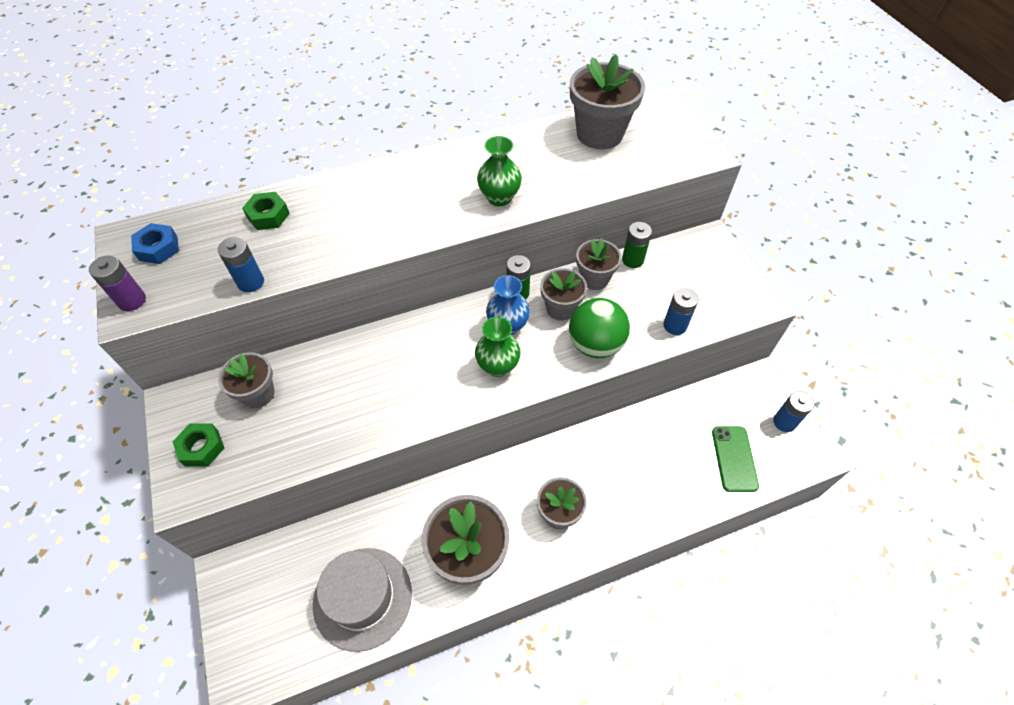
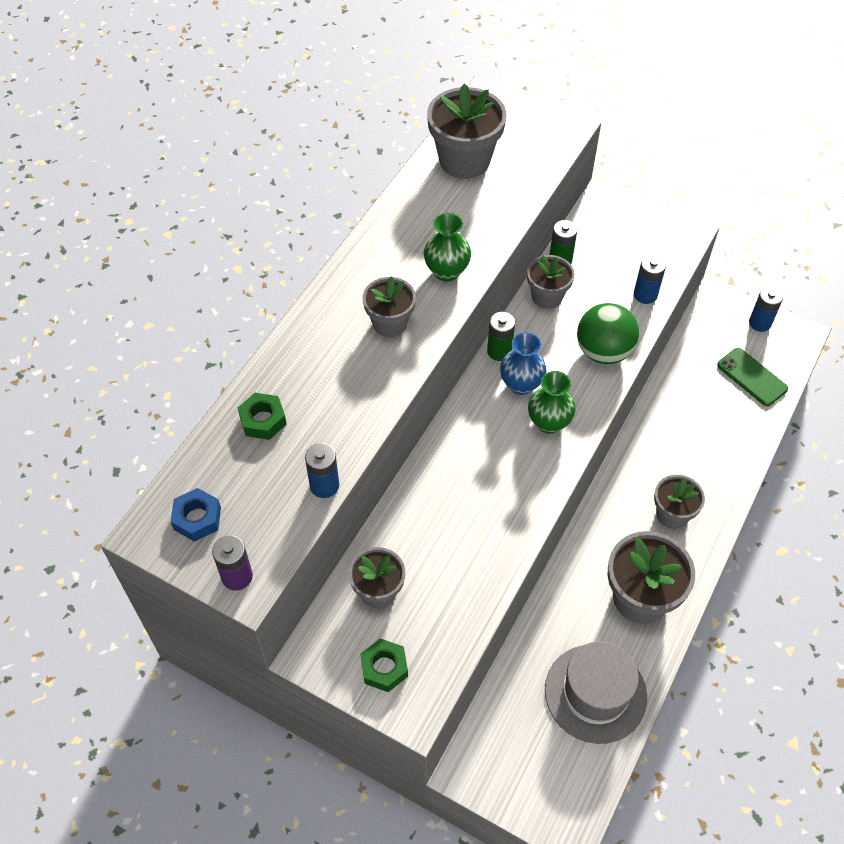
camera: 40 degrees left, 0 degrees up
grey flower pot [540,268,587,320] -> grey flower pot moved to [363,276,416,337]

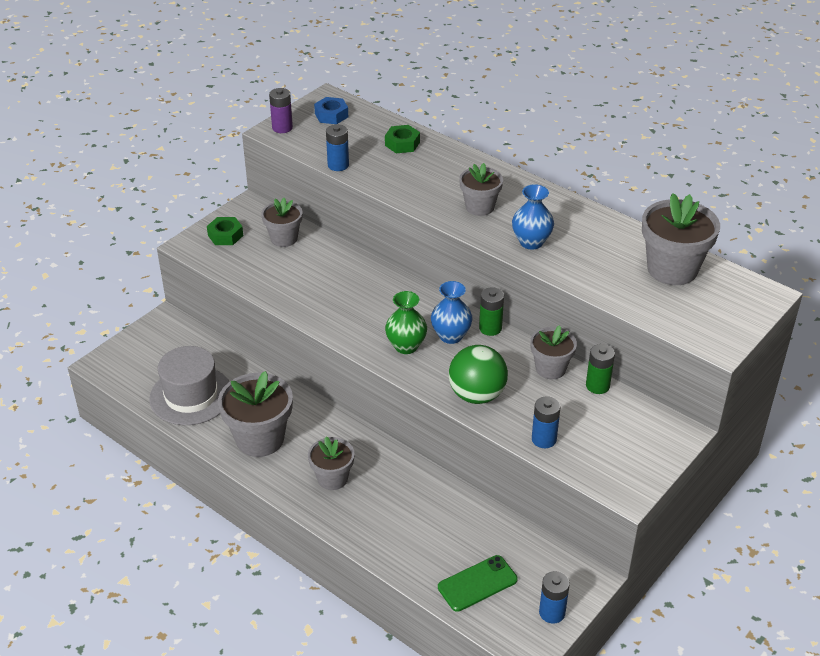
camera: 100 degrees right, 15 degrees down
green vase [424,212,471,282] -> blue vase [512,184,554,250]

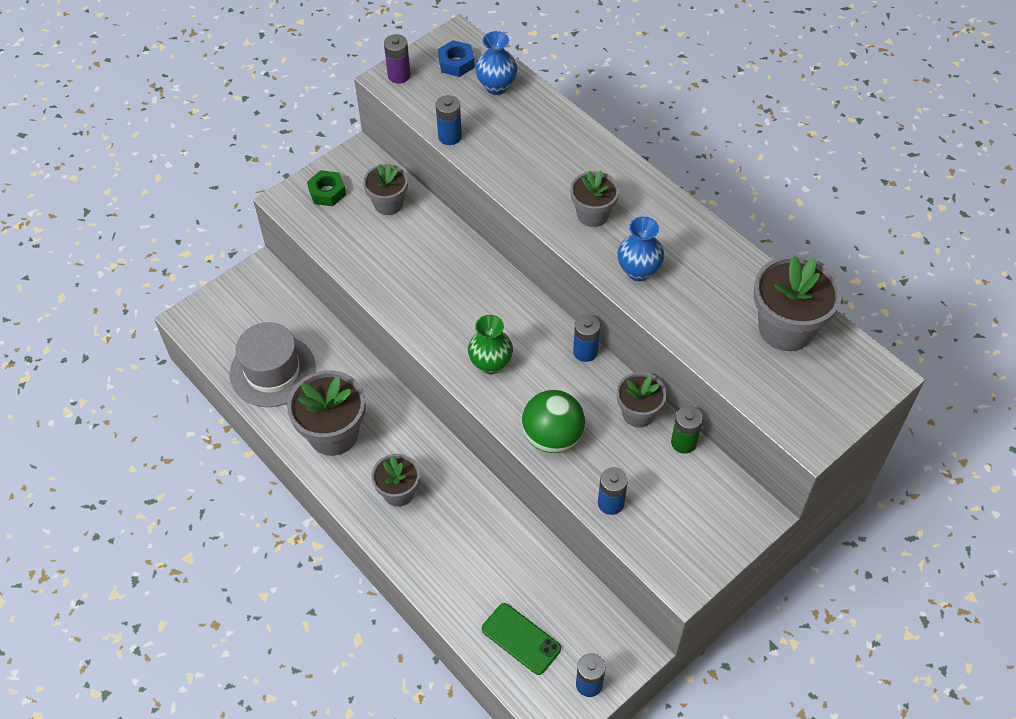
camera: 10 degrees right, 15 degrees up
green nut [385,125,420,153] -> none
blue vase [431,281,473,344] -> blue vase moved to [475,31,517,95]
green phone [438,555,518,612] -> green phone turned 60 degrees clockwise [482,603,561,675]
green battery [479,287,504,336] -> blue battery [573,315,600,362]

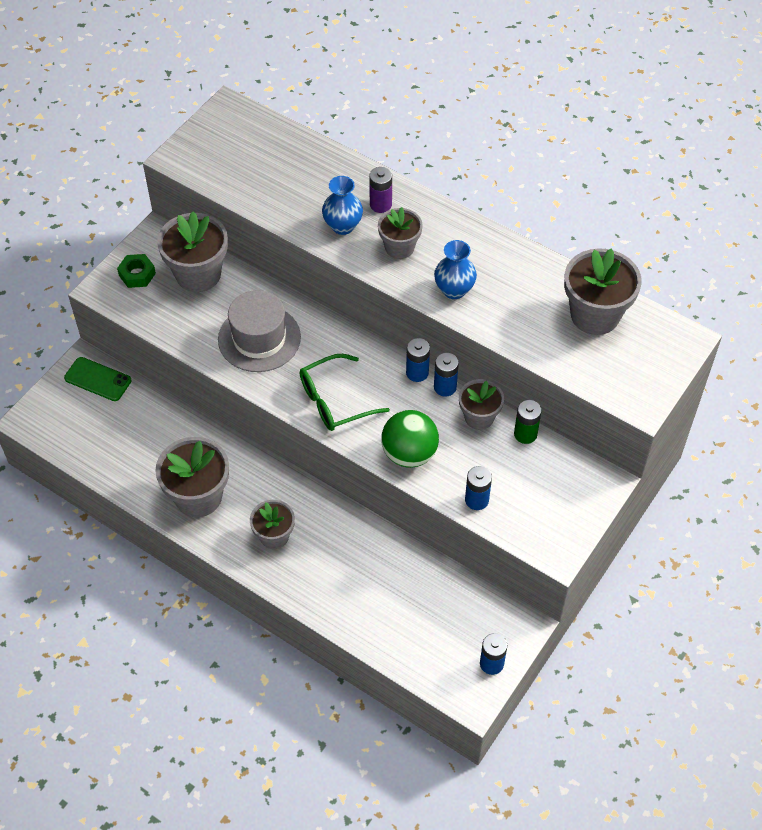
camera: 15 degrees left, 0 degrees up
grey hat [230,322,316,407] -> grey hat moved to [218,290,301,372]
grey flower pot [363,163,408,215] -> grey flower pot [157,211,228,292], size x1.63
purple battery [384,34,411,84] -> purple battery moved to [369,167,392,213]
blue battery [436,95,462,145] -> blue battery moved to [434,353,459,397]
blue nut [438,40,475,77] -> none
green vase [468,315,513,374] -> green glasses [300,354,390,431]
blue vase [475,31,517,95] -> blue vase moved to [322,176,363,235]
green phone [482,603,561,675] -> green phone moved to [64,357,131,401]

